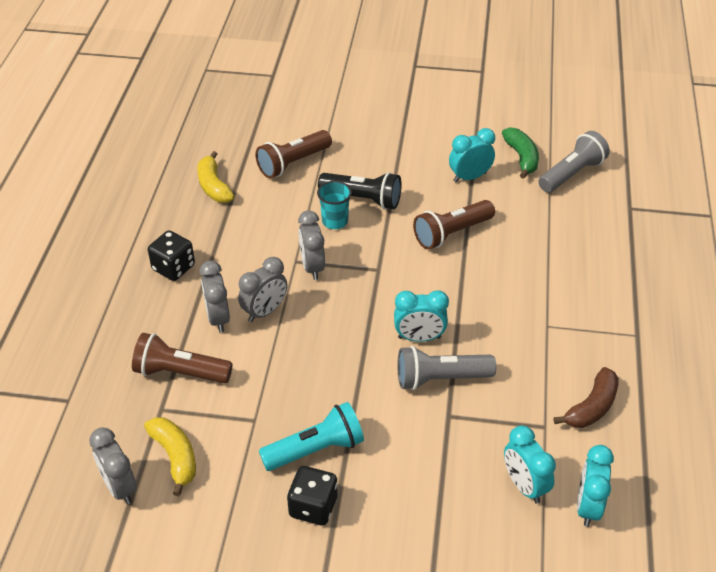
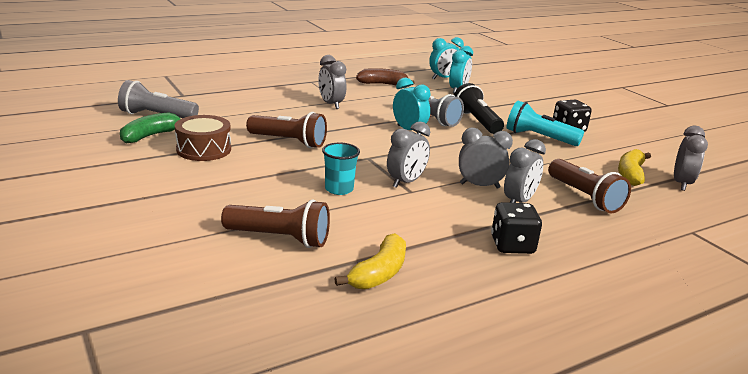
camera: 130 degrees left, 20 degrees down
black flashlight [318,172,402,210] -> black flashlight moved to [454,83,504,134]
turquoise clock [449,128,495,182] -> brown drum [175,115,231,161]
none -> grey clock [318,55,346,109]

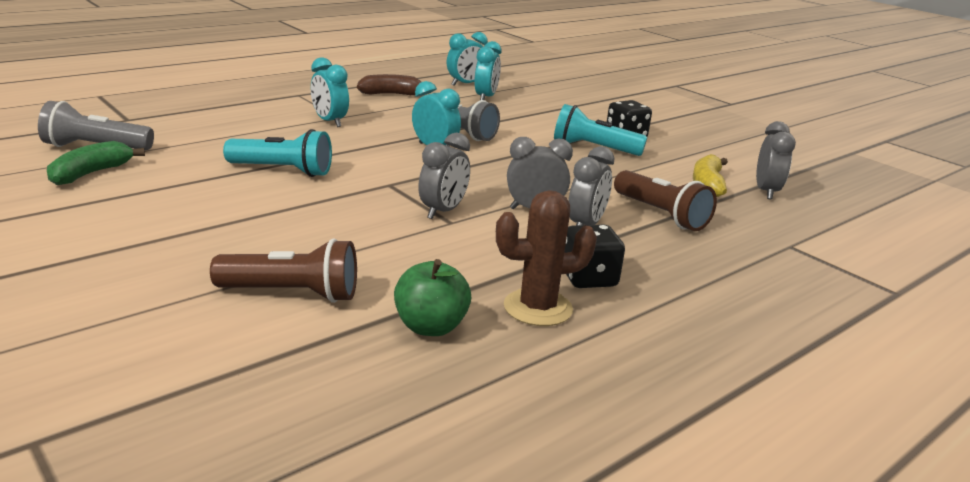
camera: 10 degrees left, 0 degrees up
brown drum [175,115,231,161] -> none
brown flashlight [246,112,327,148] -> turquoise flashlight [223,129,332,177]
grey clock [318,55,346,109] -> turquoise clock [311,57,349,127]
turquoise cup [322,143,360,195] -> none
yellow banana [335,233,406,289] -> green apple [394,259,471,336]
black flashlight [454,83,504,134] -> none
none -> brown cactus [496,190,597,326]

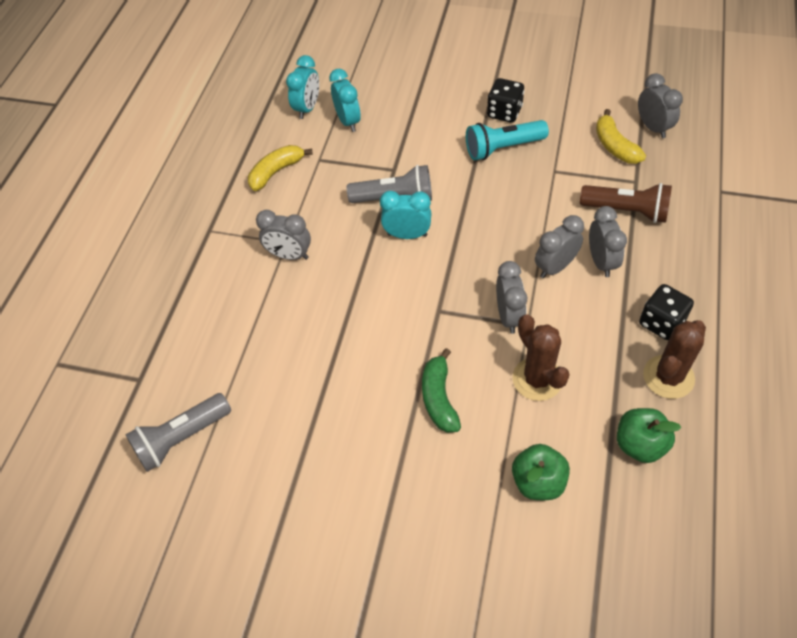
camera: 30 degrees left, 30 degrees up
green banana [47,141,145,185] -> green banana moved to [422,348,461,433]
brown flashlight [210,238,357,303] -> green apple [512,444,570,500]
turquoise flashlight [223,129,332,177] -> none
turquoise clock [311,57,349,127] -> grey clock [256,210,311,260]
brown banana [357,74,421,95] -> yellow banana [248,145,313,191]
none -> brown cactus [513,314,570,401]

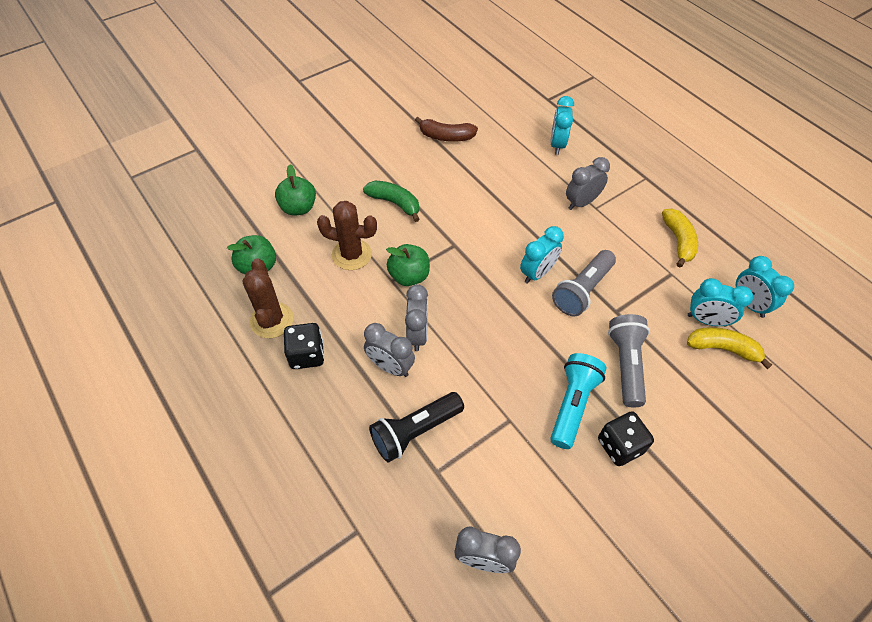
camera: 125 degrees right, 0 degrees up
grey flashlight [125,393,231,472] -> grey flashlight moved to [608,314,650,407]
grey clock [496,261,527,334] -> green apple [386,244,430,286]
brown flashlight [580,183,672,223] -> black flashlight [369,392,464,463]
yellow banana [596,109,646,164] -> yellow banana moved to [687,327,772,369]
none -> brown banana [415,117,478,142]
none -> turquoise clock [550,96,574,155]

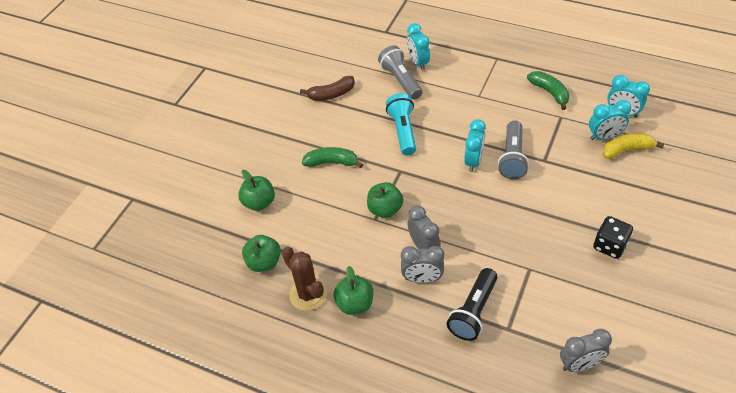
camera: 25 degrees left, 5 degrees down
black dice [284,323,324,369] -> green apple [334,266,374,315]
brown cactus [317,201,377,270] -> none
turquoise flashlight [550,353,606,449] -> turquoise flashlight moved to [386,93,416,155]
grey clock [566,157,610,210] -> none
grey flashlight [608,314,650,407] -> grey flashlight moved to [378,45,422,99]
yellow banana [662,209,698,267] -> green banana [527,71,570,110]

